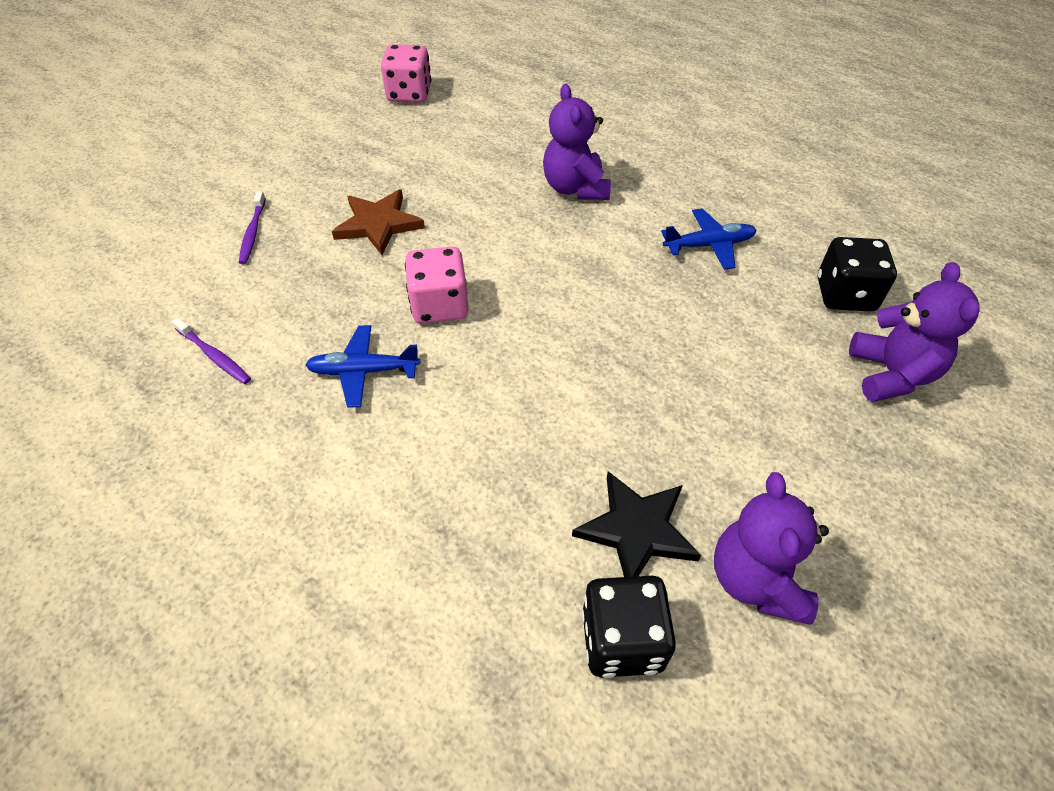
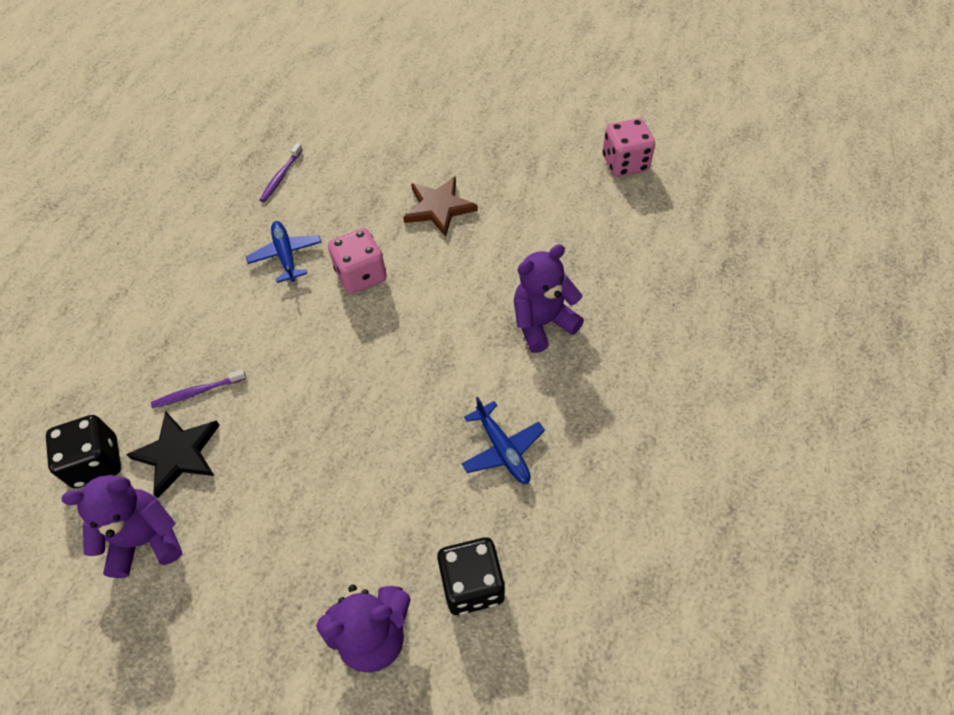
camera: 75 degrees right, 5 degrees up
purple toothbrush [239,191,266,264] -> purple toothbrush moved to [151,369,247,408]

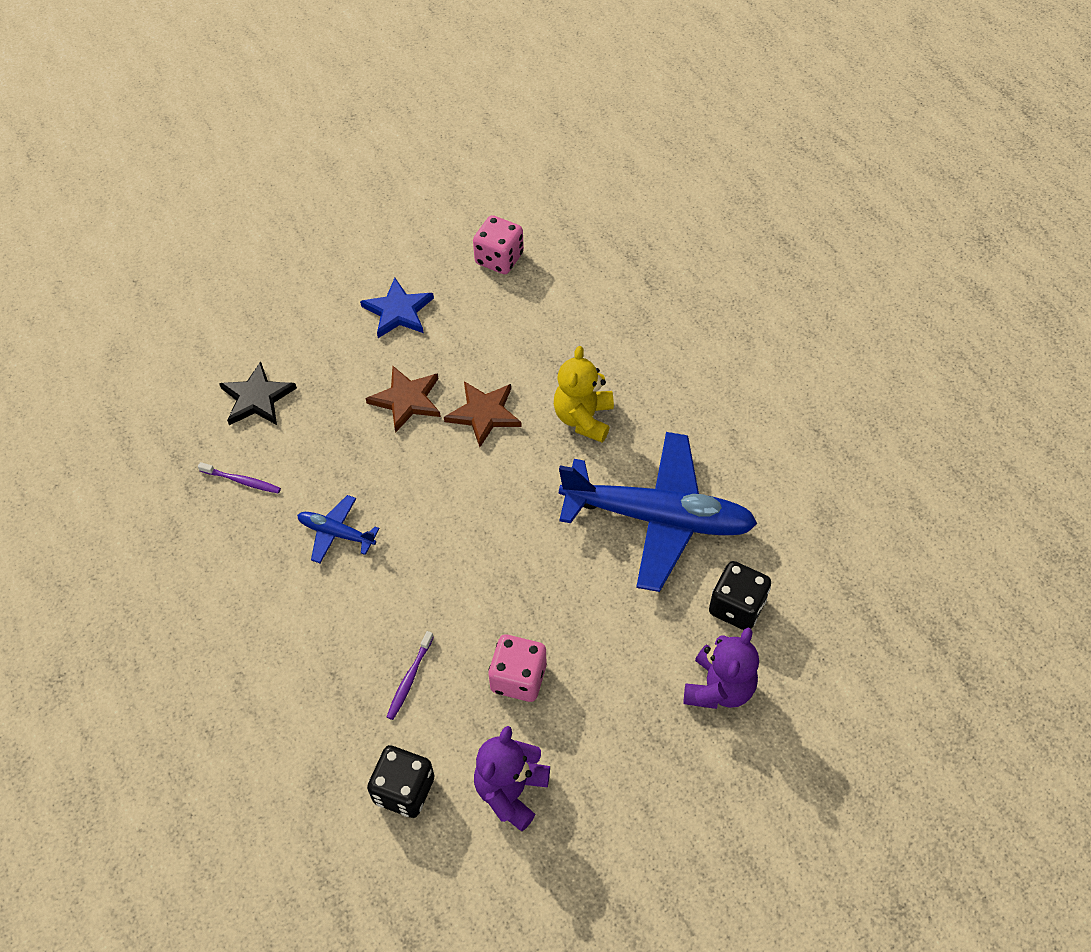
camera: 50 degrees left, 0 degrees up
black star [126,411,220,498] -> black star moved to [219,361,297,425]
purple toothbrush [260,143,303,202] -> purple toothbrush turned 45 degrees counterclockwise [198,462,281,494]
pink dice [328,228,387,294] -> pink dice moved to [488,635,547,702]
blue plane [462,397,545,484] -> blue plane [559,432,758,592], size x2.28
purple teddy bear [514,244,584,353] -> yellow teddy bear [554,346,614,443]
none -> blue star [360,278,434,338]
none -> brown star [444,381,522,447]

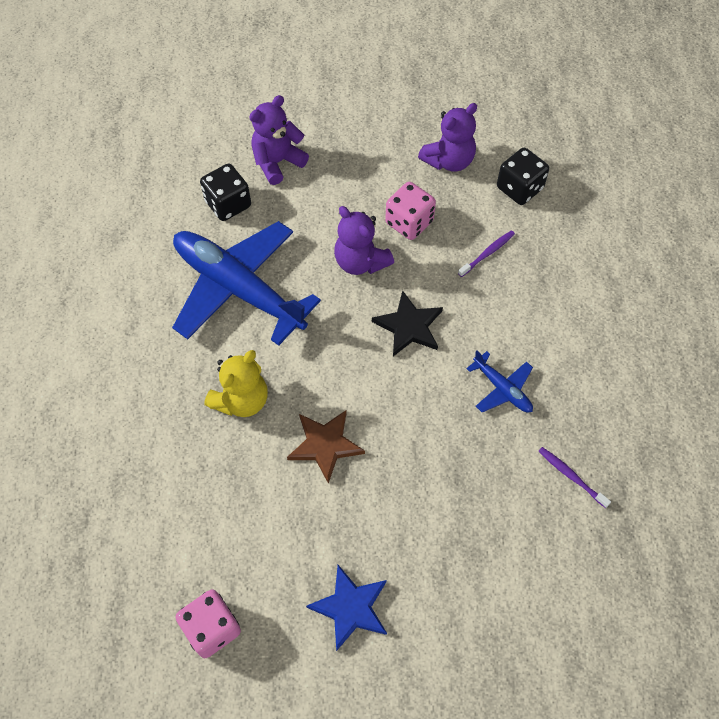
camera: 155 degrees left, 5 degrees up
black star [219,361,297,425] -> black star moved to [372,290,443,356]
brown star [365,366,441,433] -> none
none -> purple teddy bear [334,206,394,275]

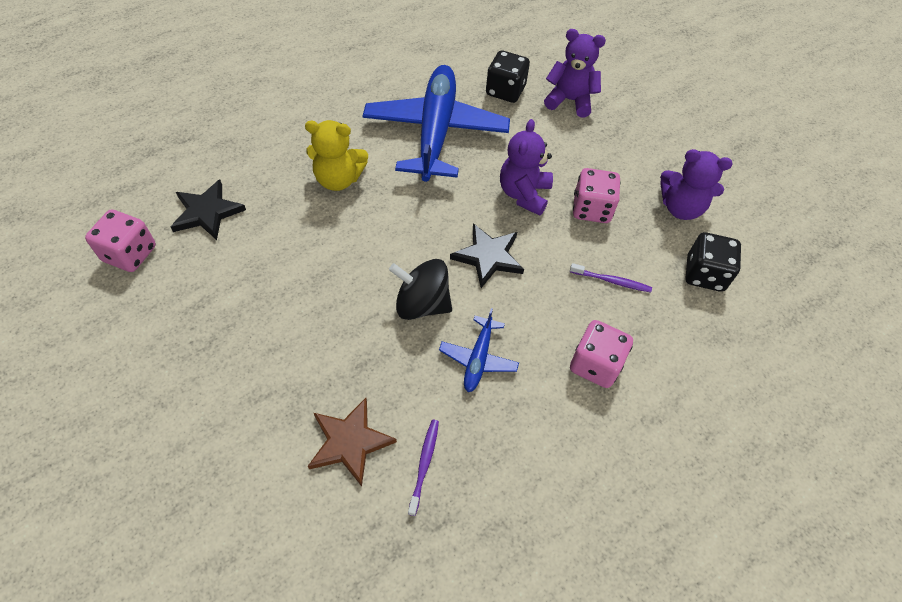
camera: 55 degrees right, 5 degrees down
brown star [287,411,365,484] -> brown star moved to [308,398,397,486]
blue star [306,565,387,651] -> none
none -> black star [171,179,246,240]
none -> black spinning top [389,259,452,320]
none -> pink dice [570,320,633,388]

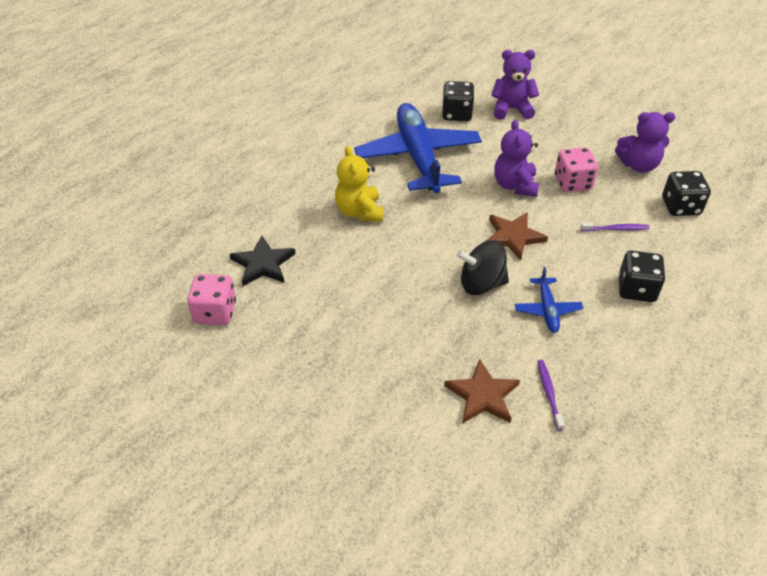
camera: 15 degrees left, 10 degrees down
yellow teddy bear [305,120,368,191] -> yellow teddy bear turned 90 degrees clockwise [335,146,383,221]
black star [450,223,524,288] -> brown star [486,212,548,261]
pink dice [570,320,633,388] -> black dice [618,251,665,302]

